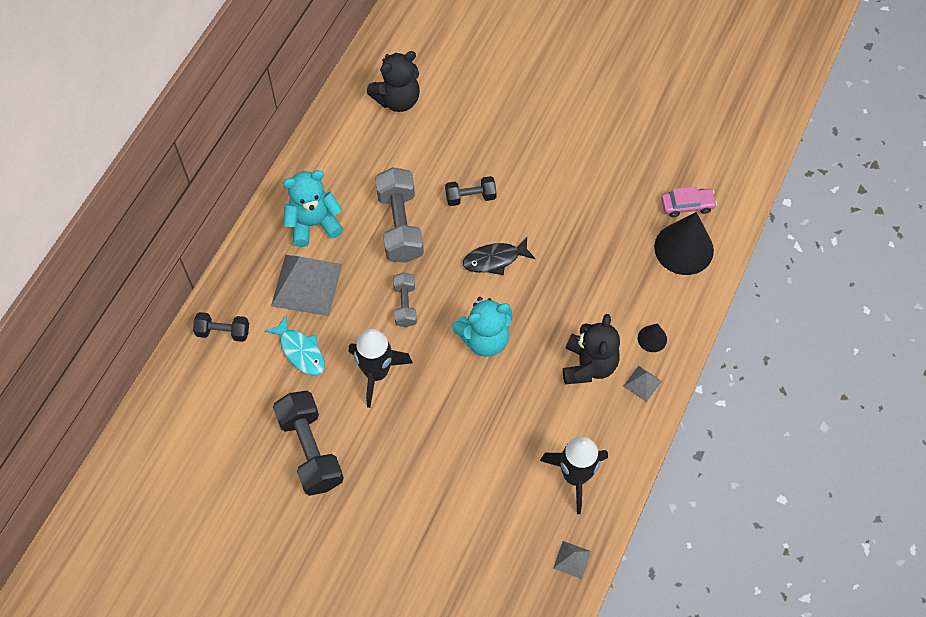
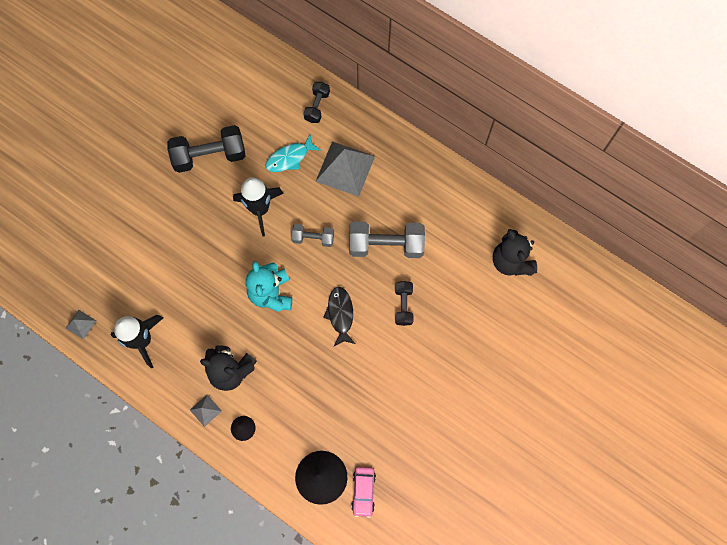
camera: 100 degrees right, 10 degrees up
turquoise teddy bear [283,170,343,247] -> none

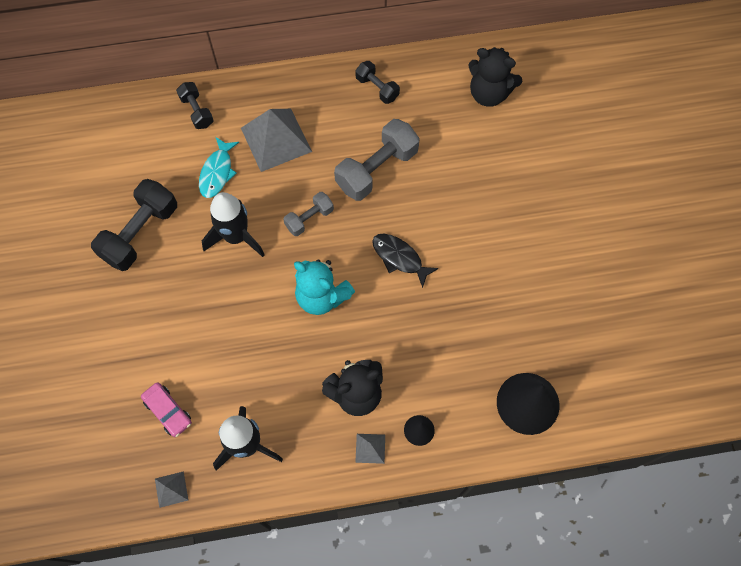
camera: 45 degrees left, 5 degrees down
pink car [351,467,376,518] -> pink car moved to [141,382,192,437]
black dumbbell [395,281,413,326] -> black dumbbell moved to [355,61,400,104]

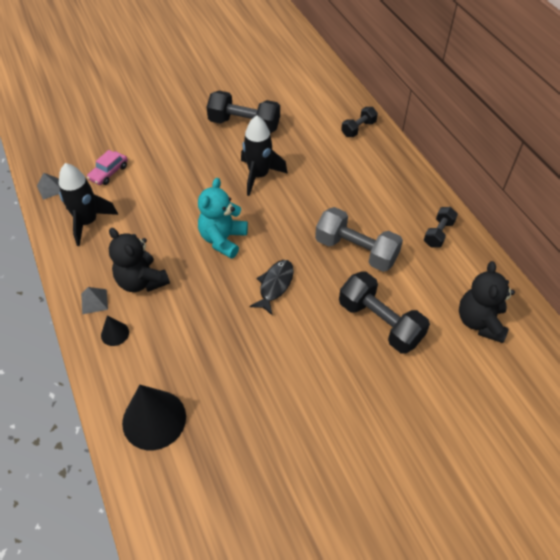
camera: 75 degrees right, 15 degrees down
turquoise fish [199,137,239,198] -> none
grey pyramid [241,109,312,172] -> none
grey dumbbell [283,192,334,236] -> none
none -> black dumbbell [339,272,430,354]

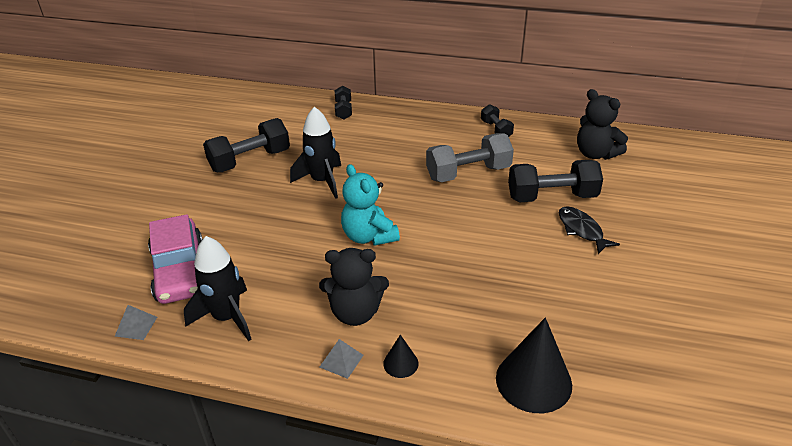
camera: 50 degrees left, 15 degrees down
pink car [87,150,128,185] -> pink car [148,214,203,304], size x1.92
black fish [249,260,294,316] -> black fish moved to [559,206,620,254]

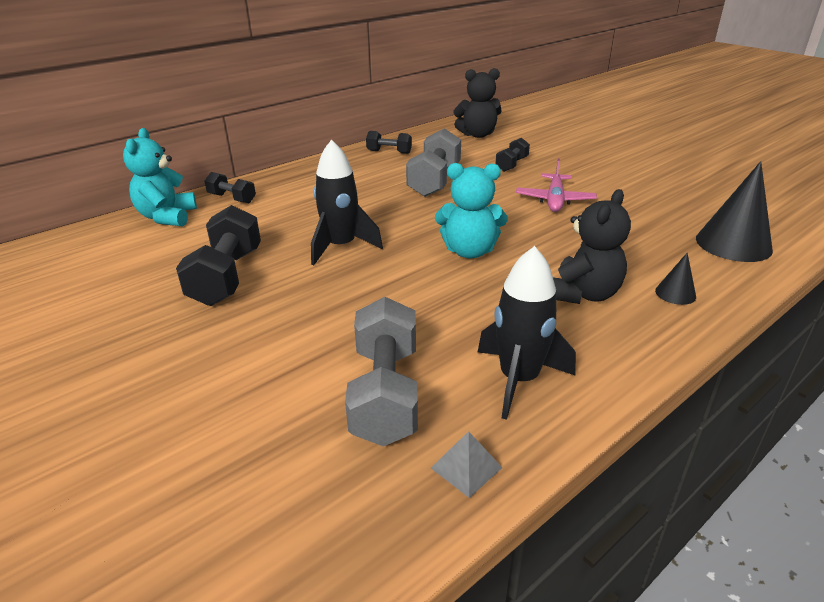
camera: 55 degrees left, 5 degrees down
pink car [148,214,203,304] -> grey dumbbell [345,297,418,446]
grey pyramid [319,339,364,379] -> none
black dumbbell [508,160,603,202] -> black dumbbell [495,138,530,172], size x0.56
black fish [559,206,620,254] -> none
none -> turquoise teddy bear [123,128,197,227]
none -> pink plane [516,159,597,212]

